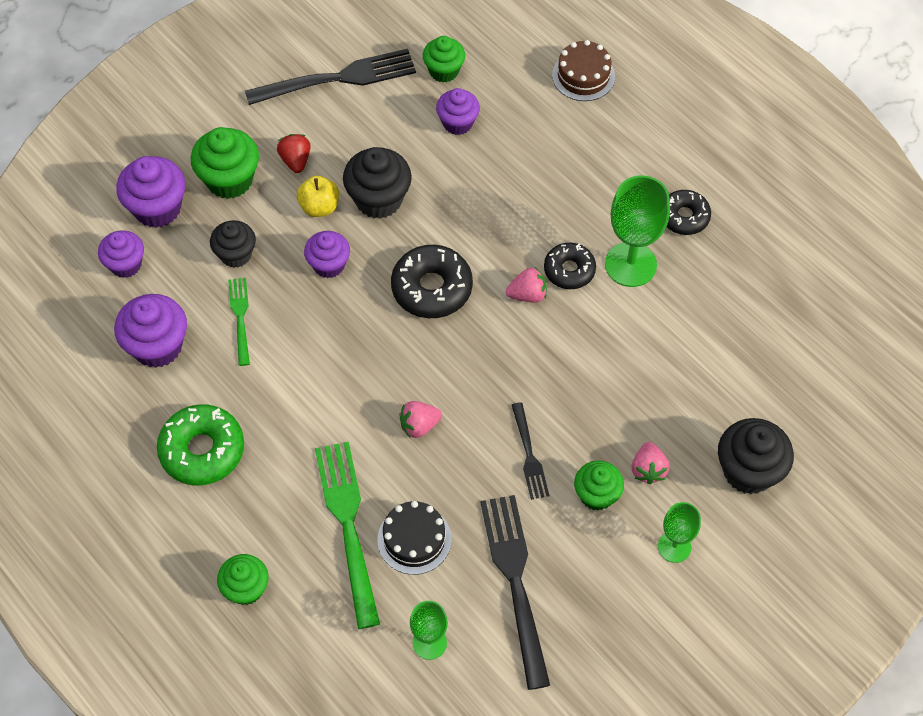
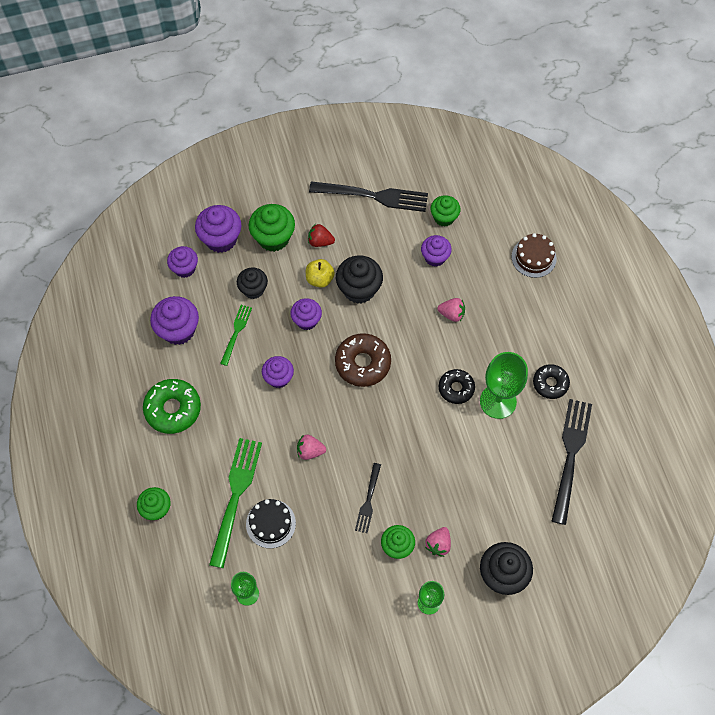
camera: 25 degrees right, 5 degrees up
red strawberry [277,134,311,173] -> red strawberry turned 90 degrees counterclockwise [308,224,335,247]
black donut [391,245,473,318] -> brown donut [335,333,391,387]
black fork [480,495,550,690] -> black fork moved to [552,399,592,525]
pink strawberry [506,267,547,303] -> pink strawberry moved to [437,298,465,322]
none -> purple cupcake [262,356,294,388]

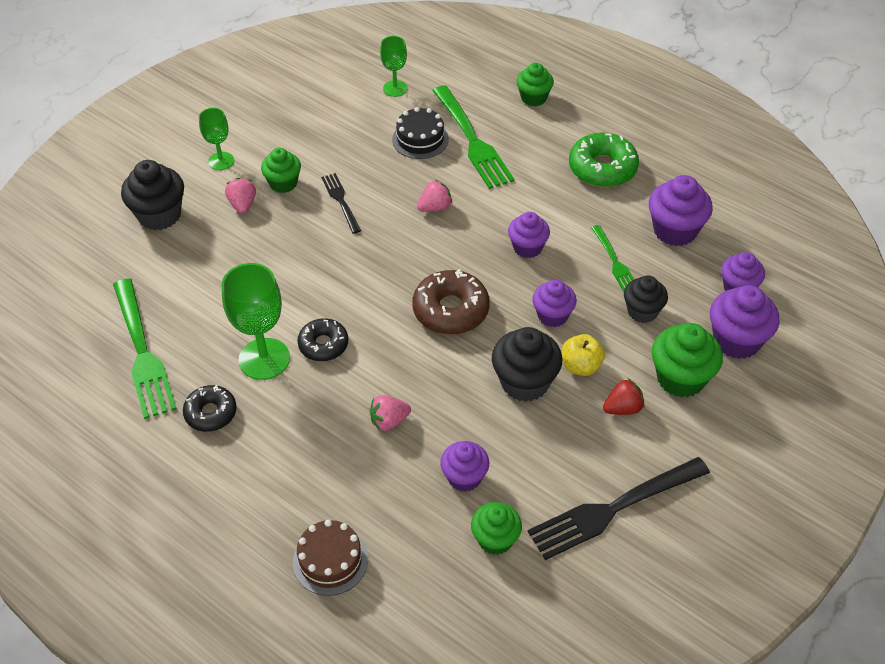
camera: 145 degrees right, 15 degrees down
black fork [552,399,592,525] -> green fork [113,278,177,419]

